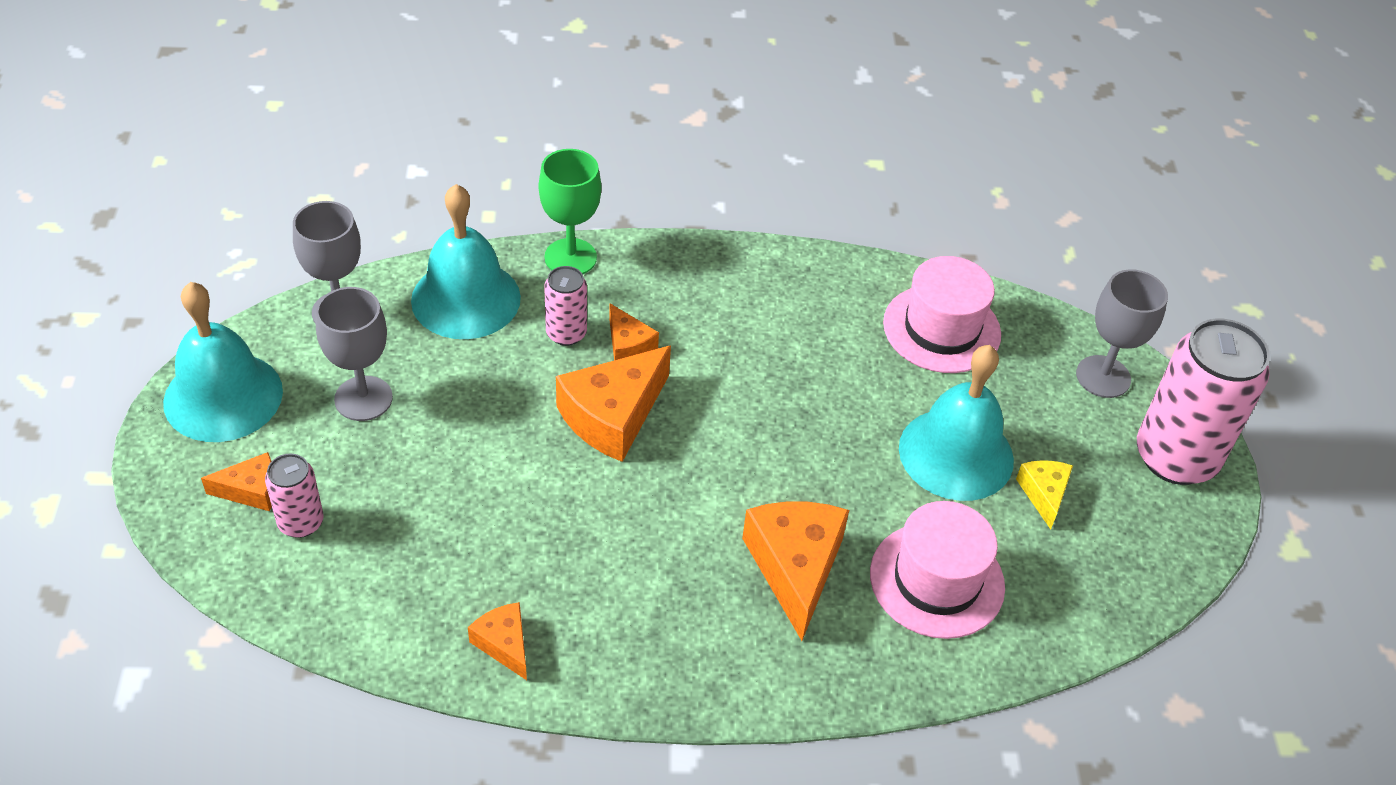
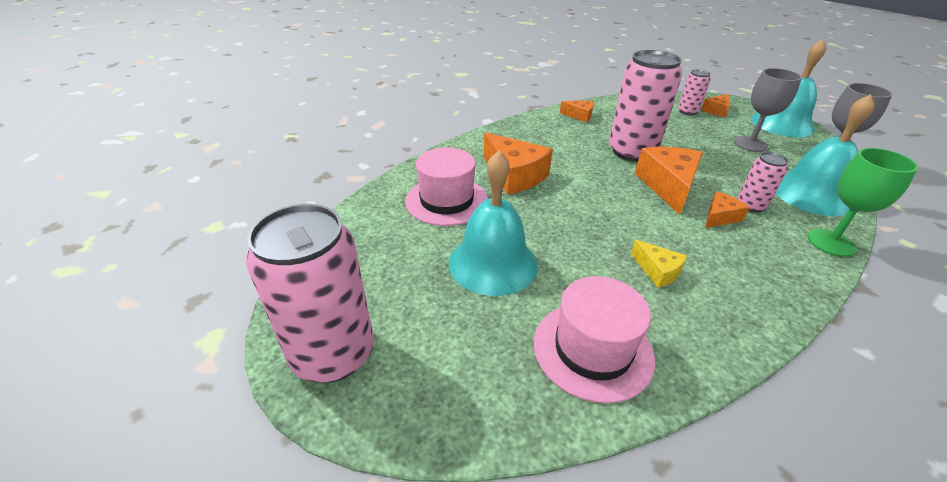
camera: 145 degrees right, 10 degrees down
orange cheese [609,304,659,360] -> orange cheese turned 120 degrees clockwise [705,191,750,228]
yellow cheese [1016,460,1073,529] -> yellow cheese moved to [631,240,687,288]
grey goblet [1076,269,1168,398] -> none
none -> pink can [609,50,682,162]

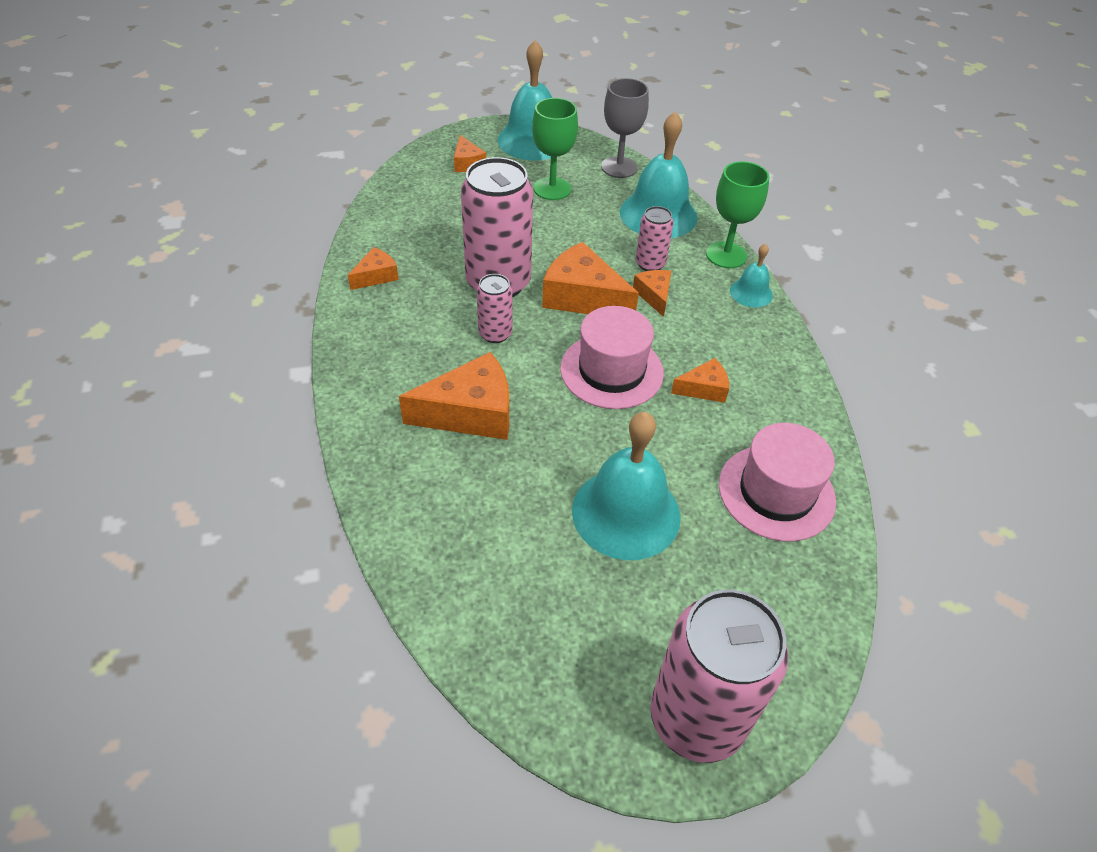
camera: 65 degrees left, 10 degrees up
pink hat [405,148,488,226] -> pink hat moved to [560,306,664,409]
yellow cheese [631,240,687,288] -> orange cheese [671,358,729,403]
pink can [678,69,711,115] -> pink can moved to [477,274,513,343]
grey goblet [734,68,802,152] -> green goblet [532,98,578,200]
none -> turquoise bell [730,244,773,307]

